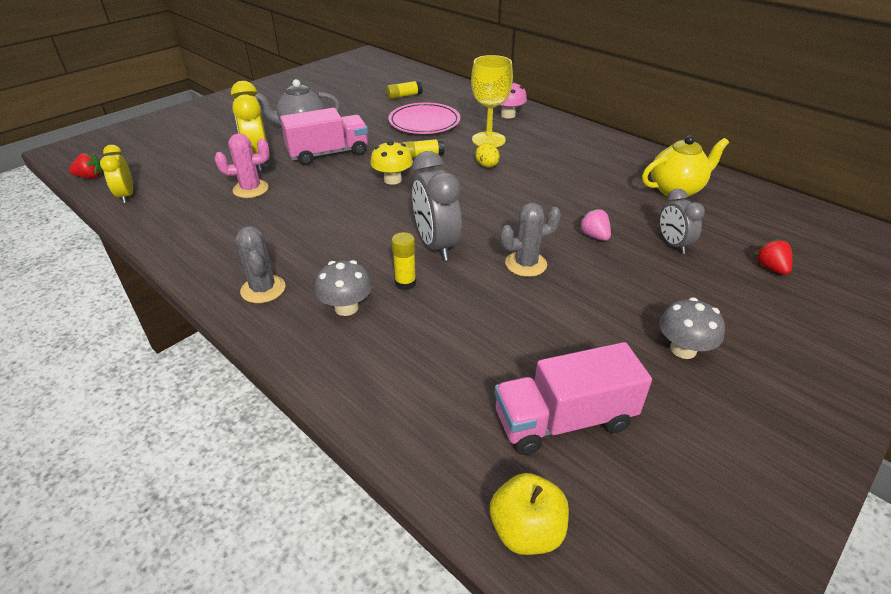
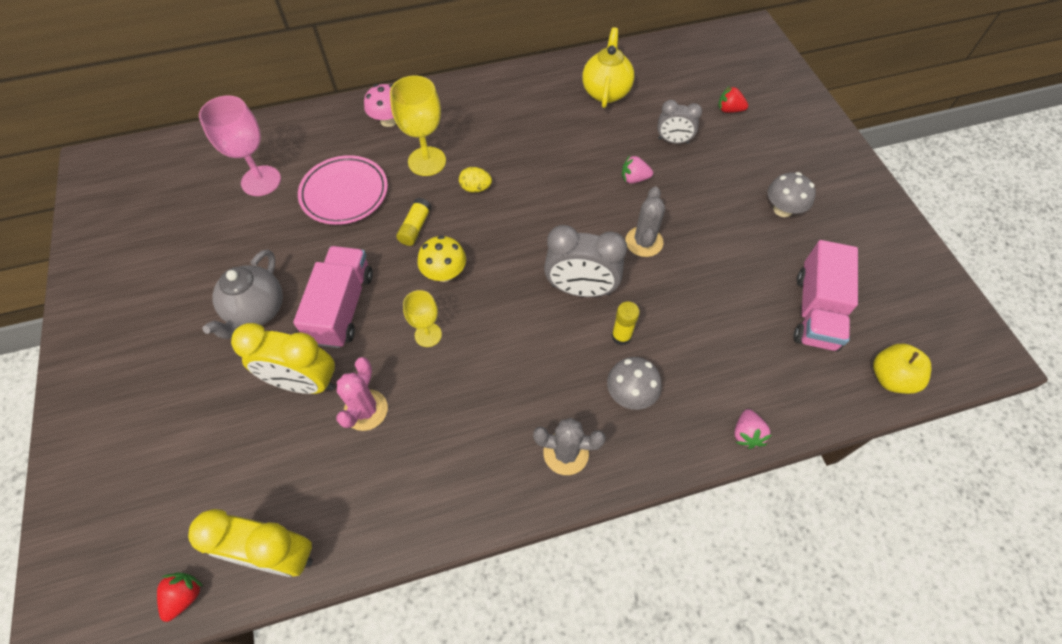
camera: 60 degrees left, 20 degrees up
yellow clock [100,145,133,203] -> yellow clock [188,509,313,577], size x1.64
yellow glue stick [386,80,423,99] -> pink goblet [199,95,281,196]
none -> yellow goblet [403,290,442,347]
none -> pink strawberry [734,409,771,449]

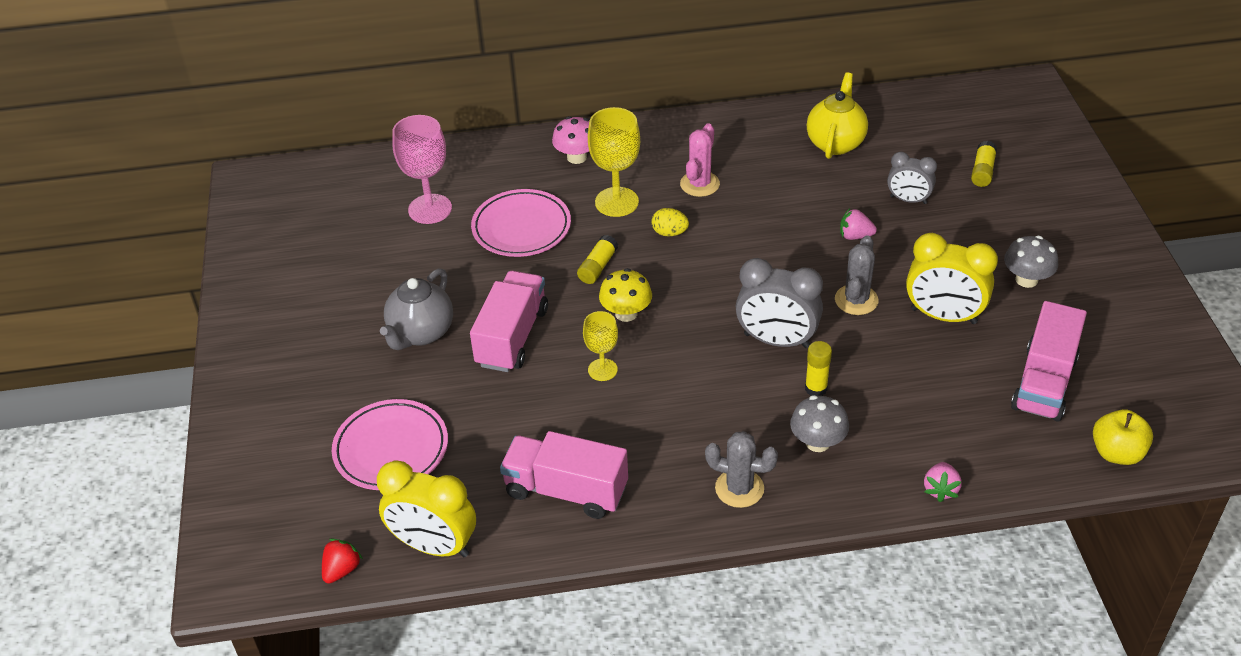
camera: 10 degrees right, 15 degrees down
yellow clock [231,323,335,394] -> yellow clock moved to [906,233,998,324]
pink cactus [336,357,388,431] -> pink cactus moved to [680,123,720,197]
red strawberry [718,86,748,113] -> yellow glue stick [971,141,997,187]
none -> pink plate [332,399,448,490]
none -> pink truck [500,431,628,519]

